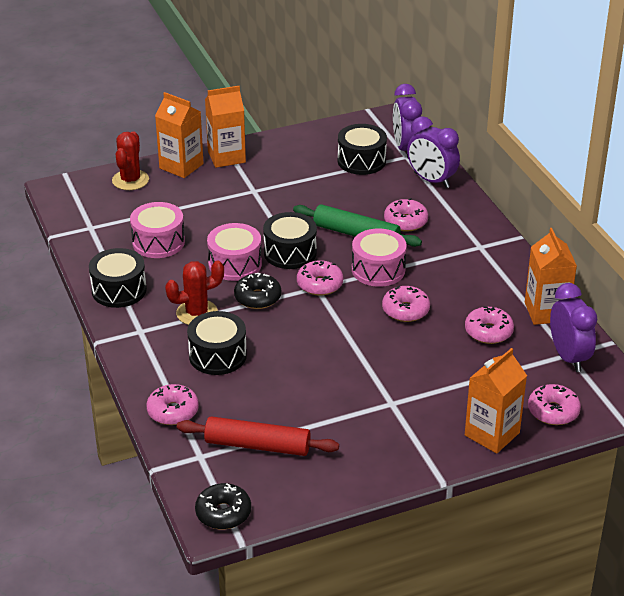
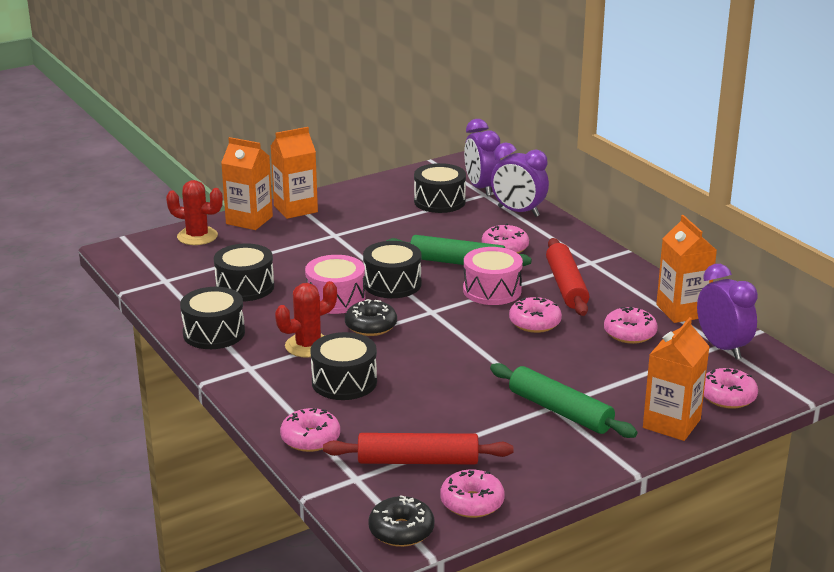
camera: 10 degrees left, 10 degrees down
red cactus [112,132,149,190] -> red cactus turned 75 degrees counterclockwise [166,180,223,245]
pink drum [130,202,185,258] -> black drum [214,243,274,301]
pink donut [297,260,343,296] -> pink donut moved to [440,469,505,518]
none -> green rolling pin [490,363,638,438]
none -> red rolling pin [546,238,589,316]

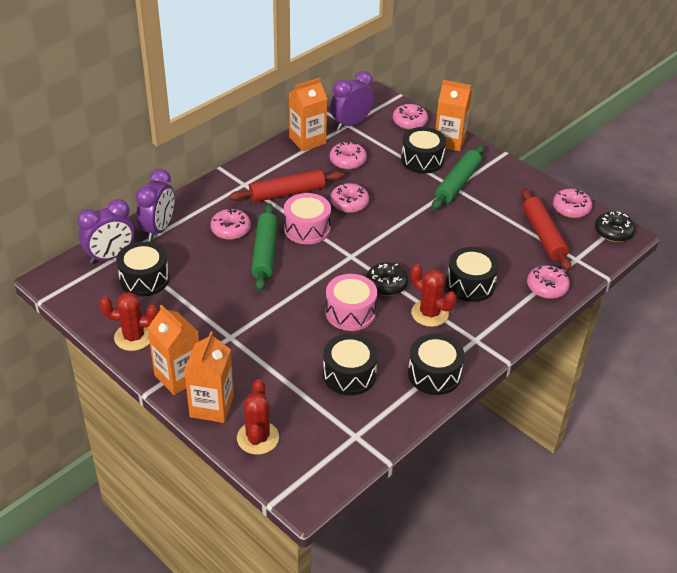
camera: 105 degrees left, 15 degrees up
black drum [363,241,421,298] -> black drum moved to [401,127,446,174]
none -> red cactus [99,292,159,351]

